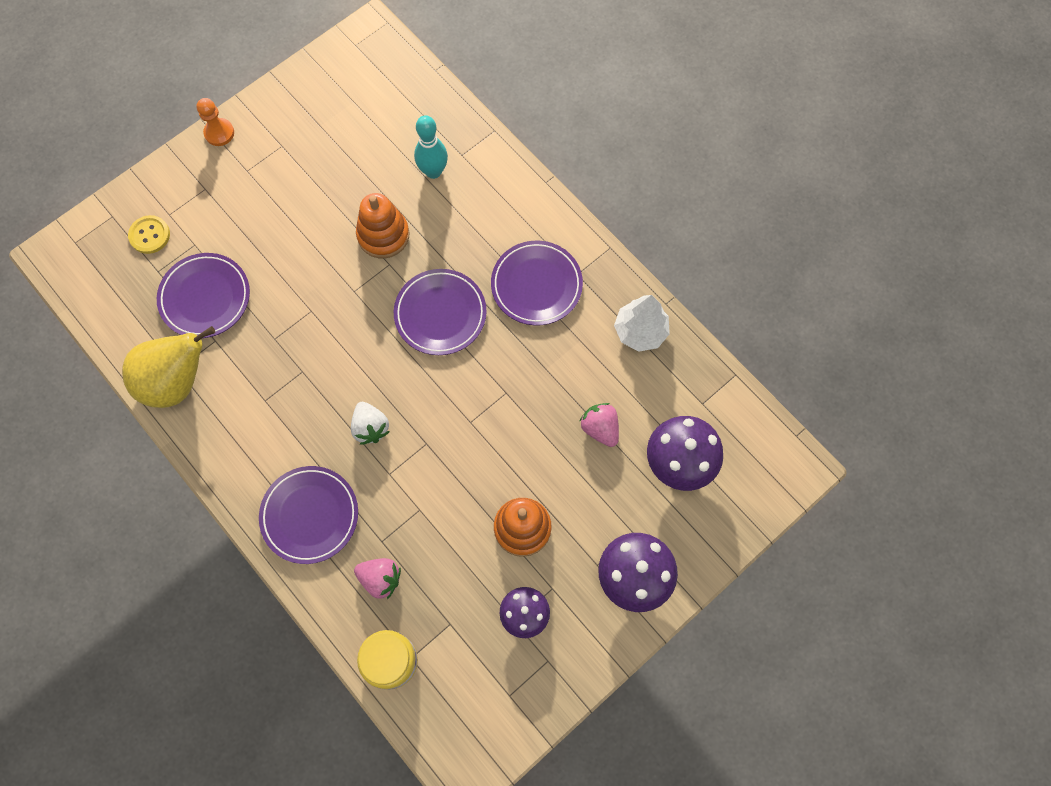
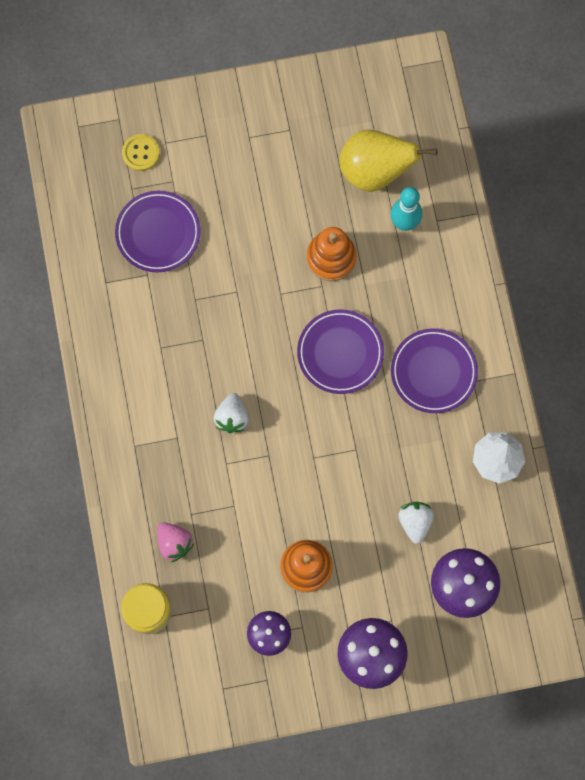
camera: 30 degrees right, 5 degrees up
yellow pear [122,326,215,408] -> yellow pear moved to [339,129,438,192]
orange pawn [196,98,234,146] -> none
purple plate [259,466,358,564] -> none
pink strawberry [580,403,619,447] -> white strawberry [398,502,434,544]

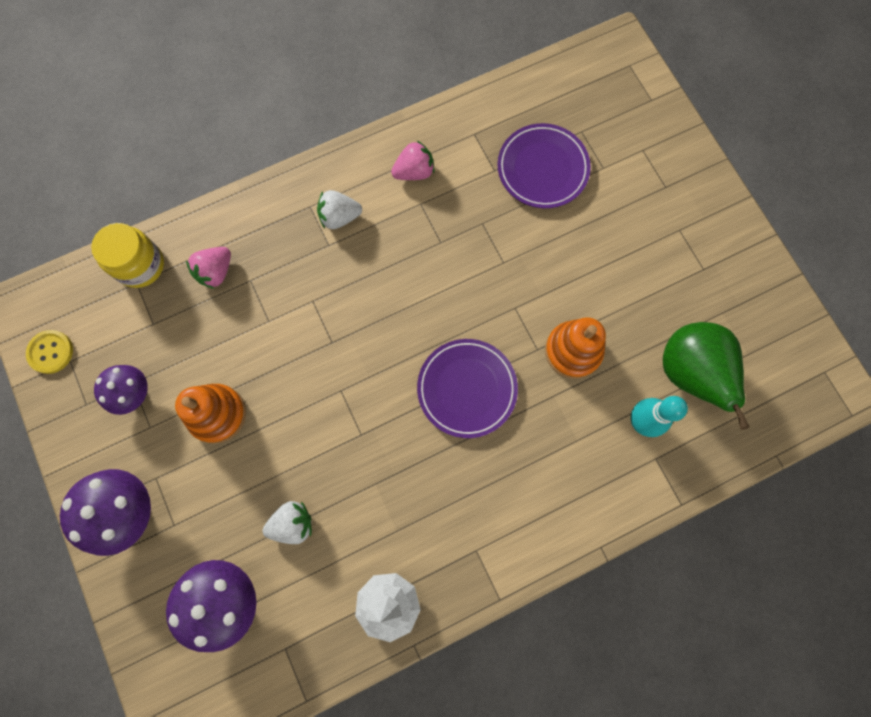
camera: 75 degrees right, 0 degrees up
yellow button [122,134,160,171] -> yellow button moved to [26,330,73,374]
white strawberry [214,393,249,433] -> white strawberry moved to [317,190,362,229]
yellow pear [339,129,438,192] -> green pear [663,322,750,430]
purple plate [391,328,478,413] -> none
none -> pink strawberry [391,140,435,180]

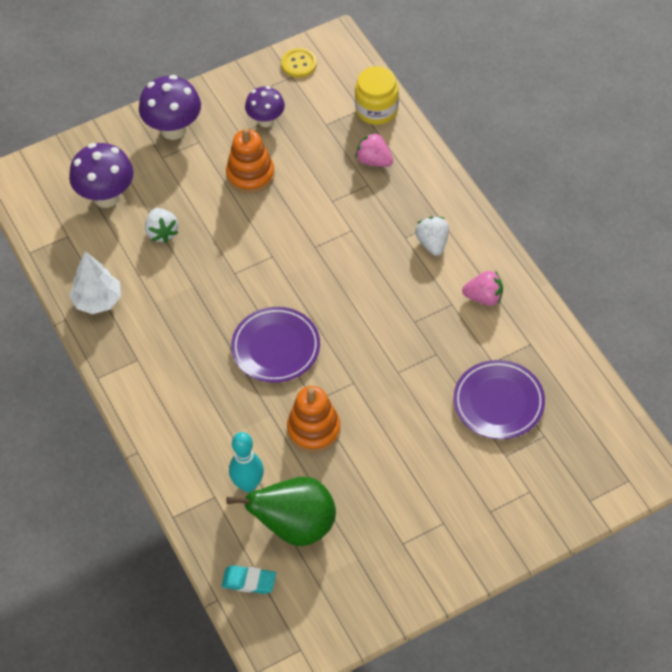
camera: 90 degrees right, 20 degrees down
pink strawberry [391,140,435,180] -> pink strawberry turned 60 degrees counterclockwise [462,271,503,306]
none -> turquoise eraser [222,565,276,594]

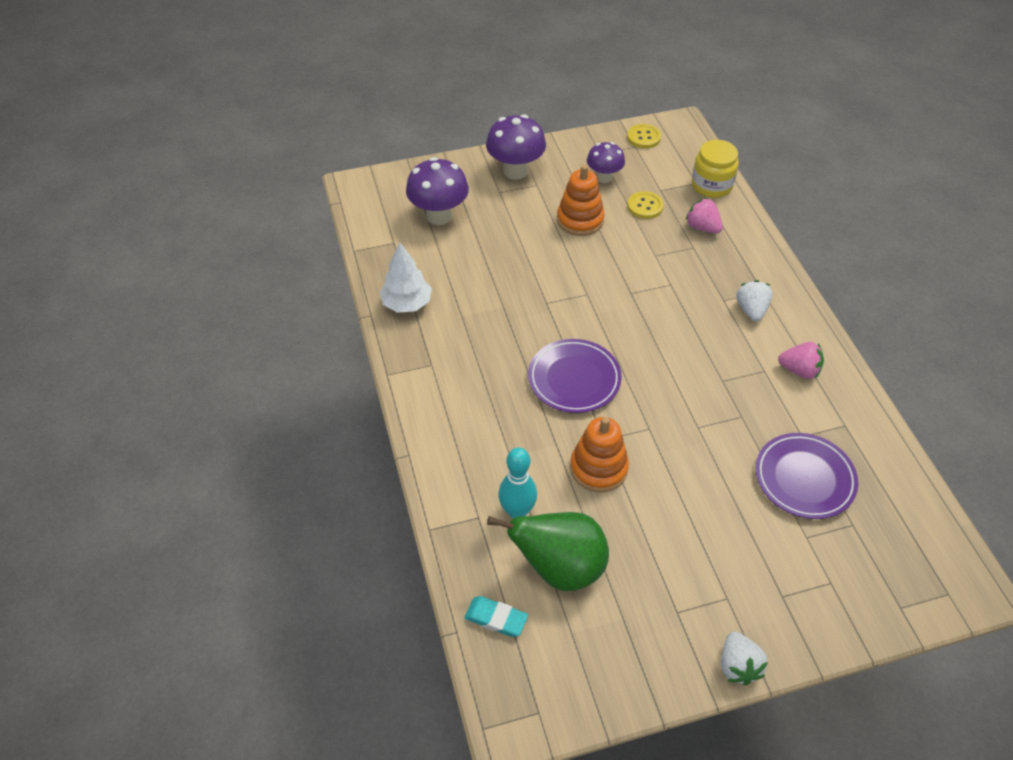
camera: 10 degrees right, 5 degrees down
white strawberry [145,208,179,243] -> white strawberry moved to [721,632,768,685]
none -> yellow button [627,191,664,219]

